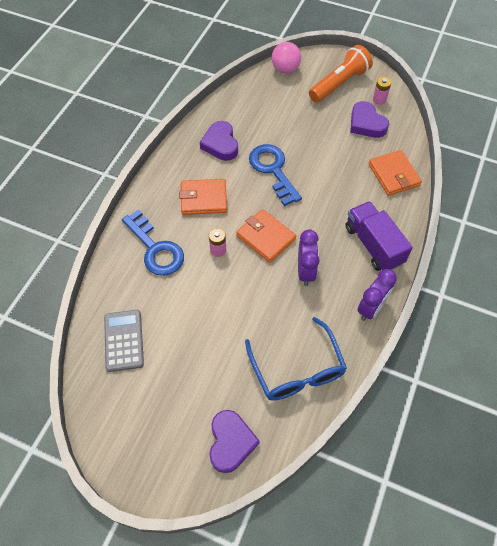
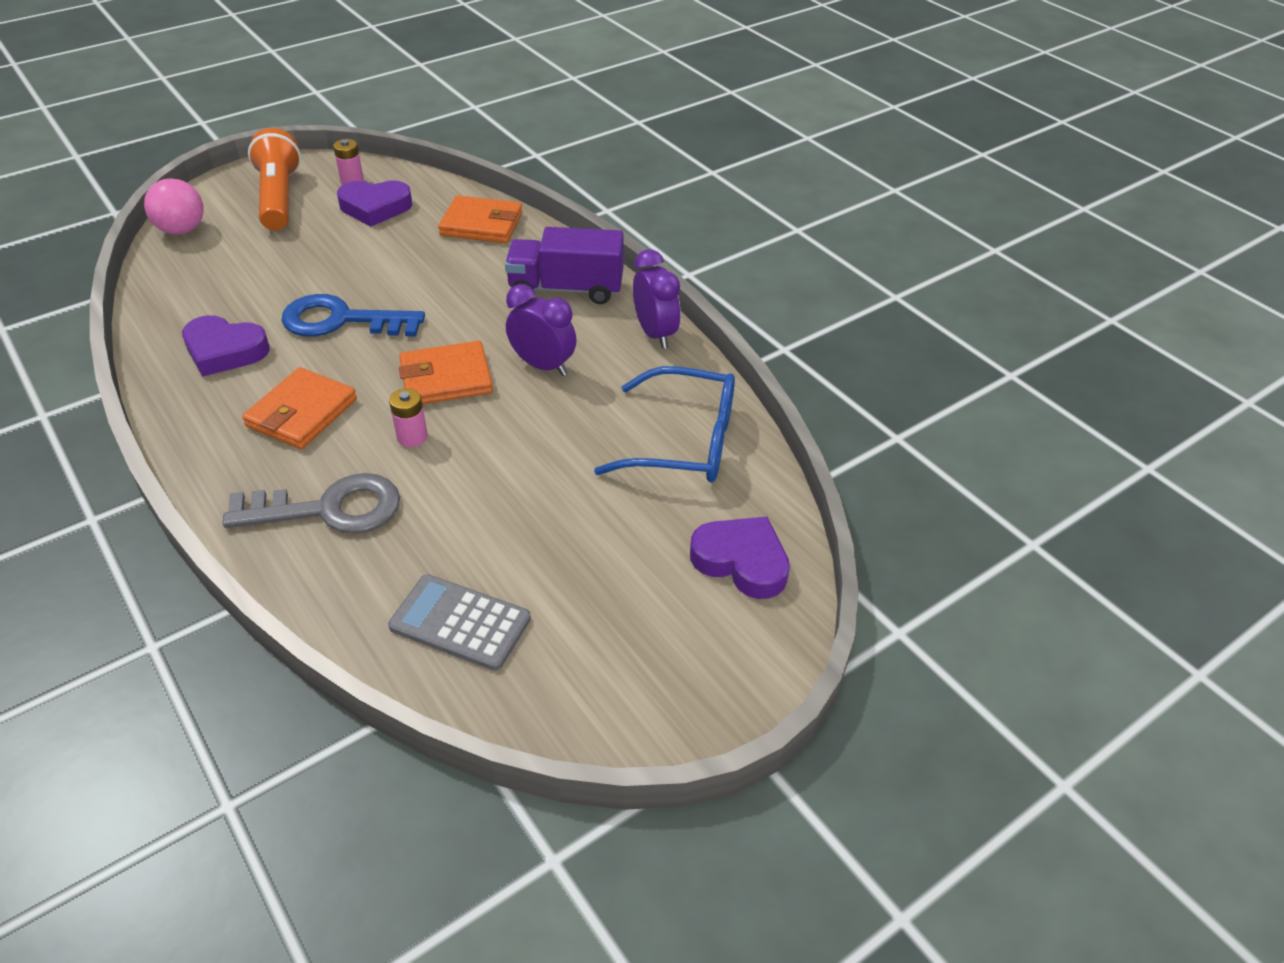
camera: 60 degrees left, 15 degrees down
blue key [122,209,184,276] -> grey key [223,473,400,534]

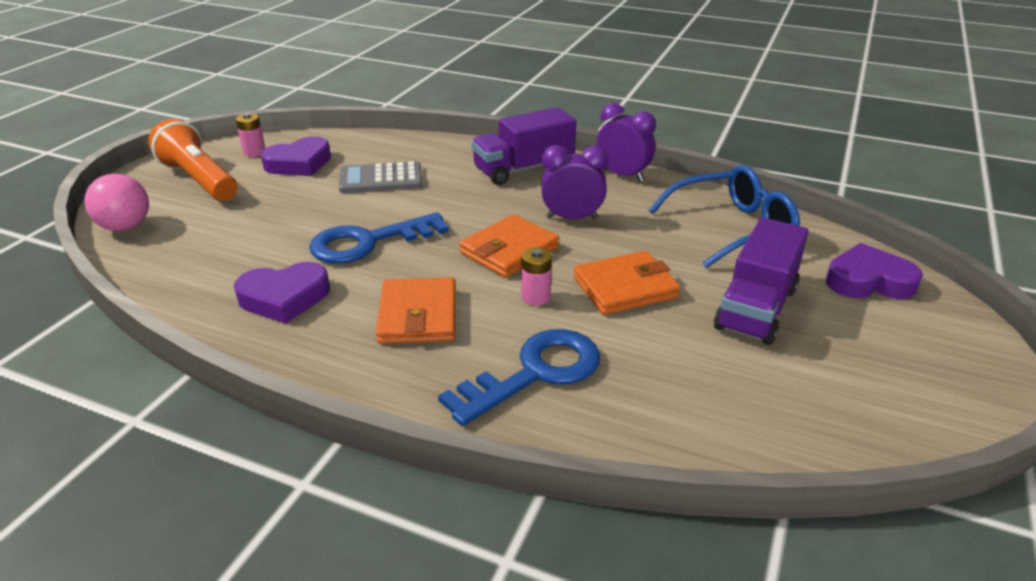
camera: 30 degrees left, 10 degrees down
grey key [223,473,400,534] -> blue key [438,329,600,426]
grey calculator [388,574,531,671] -> grey calculator moved to [339,161,423,193]
orange wallet [438,195,523,243] -> orange wallet moved to [573,251,680,315]
none -> purple truck [714,217,809,345]

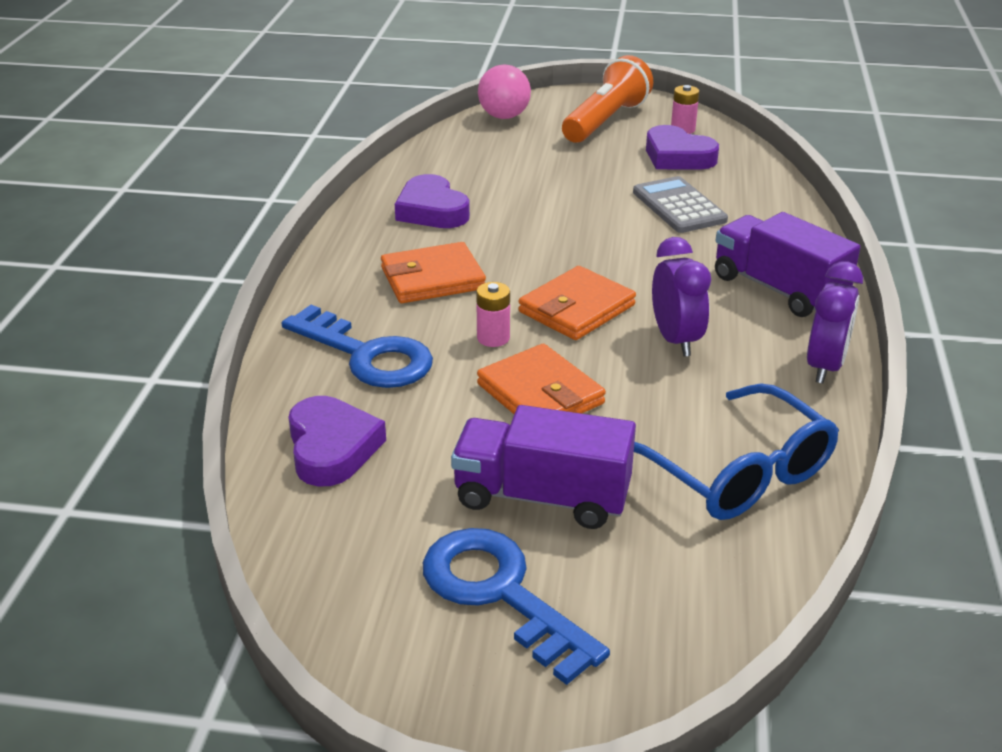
camera: 75 degrees right, 0 degrees up
blue key [309,212,449,264] -> blue key moved to [423,528,610,685]
orange wallet [459,214,560,278] -> orange wallet turned 75 degrees counterclockwise [518,266,636,340]
purple heart [826,243,923,299] -> purple heart moved to [288,396,386,487]

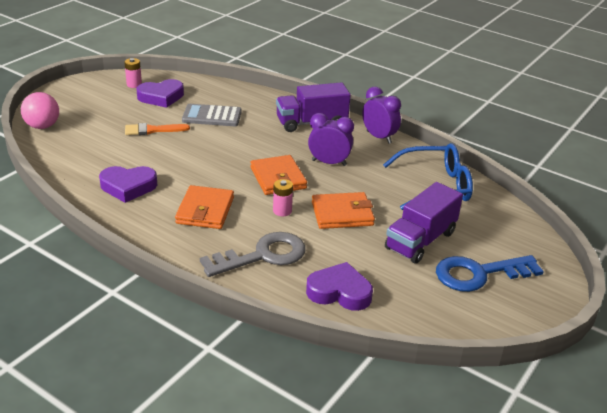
camera: 65 degrees left, 0 degrees up
blue key [281,305,433,388] -> grey key [200,232,306,277]
orange flashlight [562,55,653,143] -> none
none -> orange brush [125,123,190,135]

